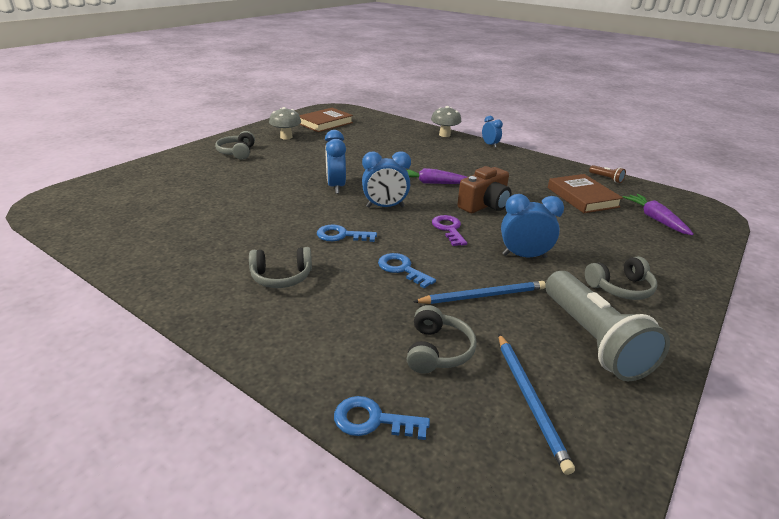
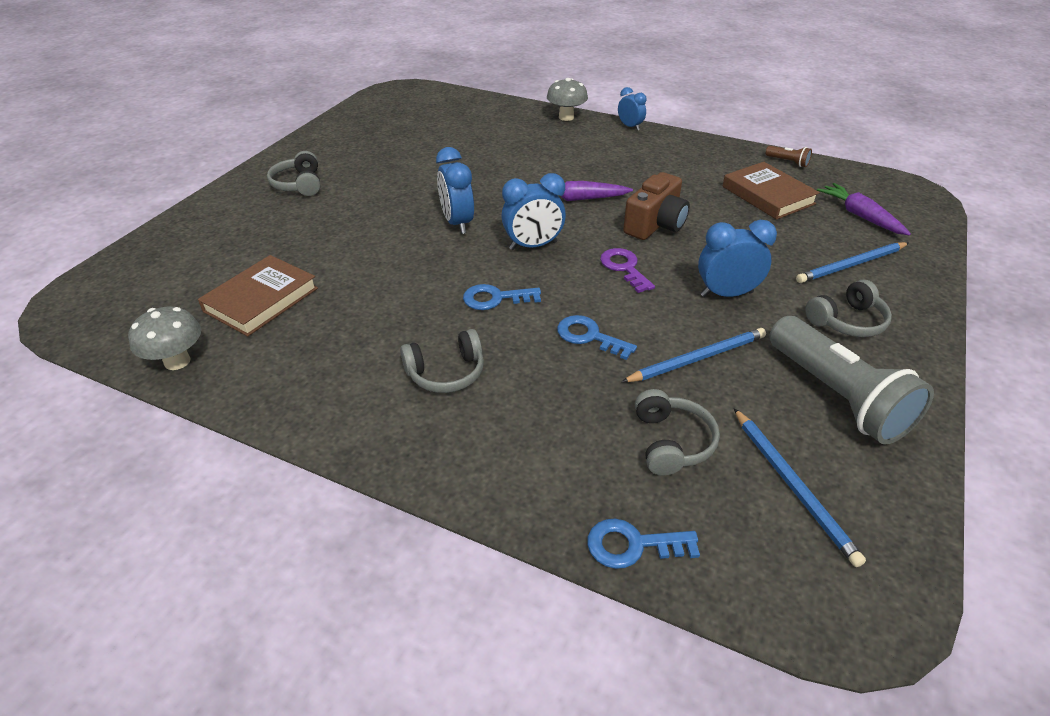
camera: 10 degrees left, 10 degrees up
grey mushroom [269,107,301,140] -> grey mushroom moved to [128,307,201,370]
brown book [299,108,353,132] -> brown book moved to [198,255,318,336]
none -> blue pencil [796,242,909,283]

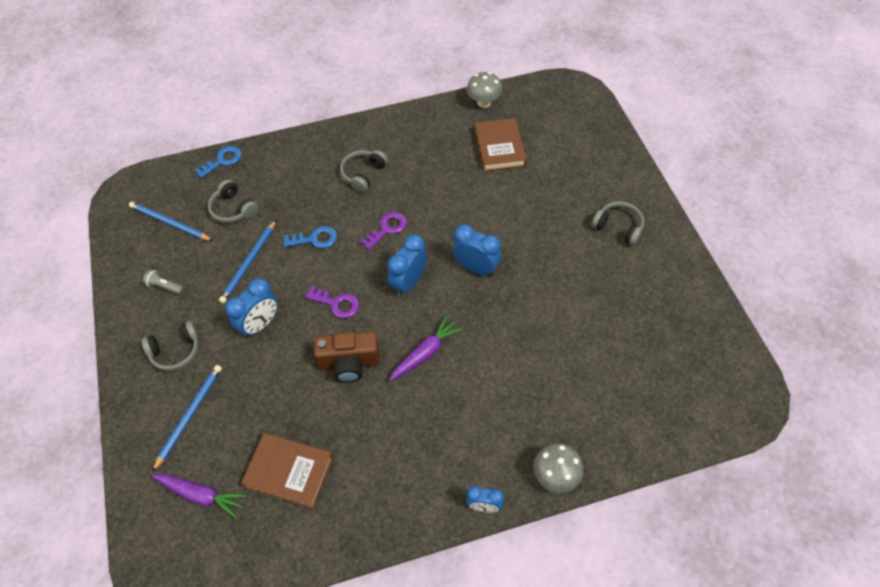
camera: 140 degrees right, 15 degrees up
blue key [463,284,541,310] -> purple key [360,212,407,250]
brown camera [623,172,690,240] -> brown camera turned 90 degrees counterclockwise [314,331,380,383]
brown flashlight [765,146,812,167] -> none
grey flashlight [769,316,934,445] -> grey flashlight [143,270,184,295], size x0.40
grey headphones [805,280,892,337] -> grey headphones turned 135 degrees counterclockwise [141,321,199,371]

